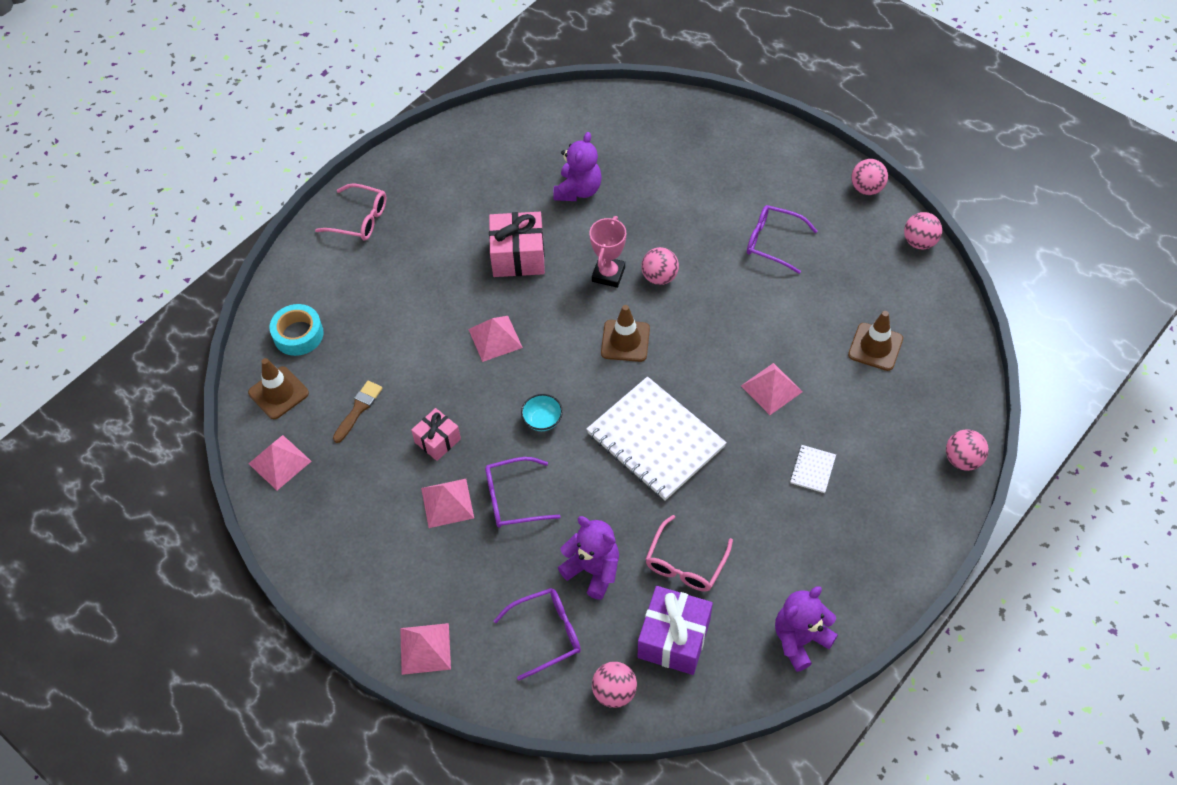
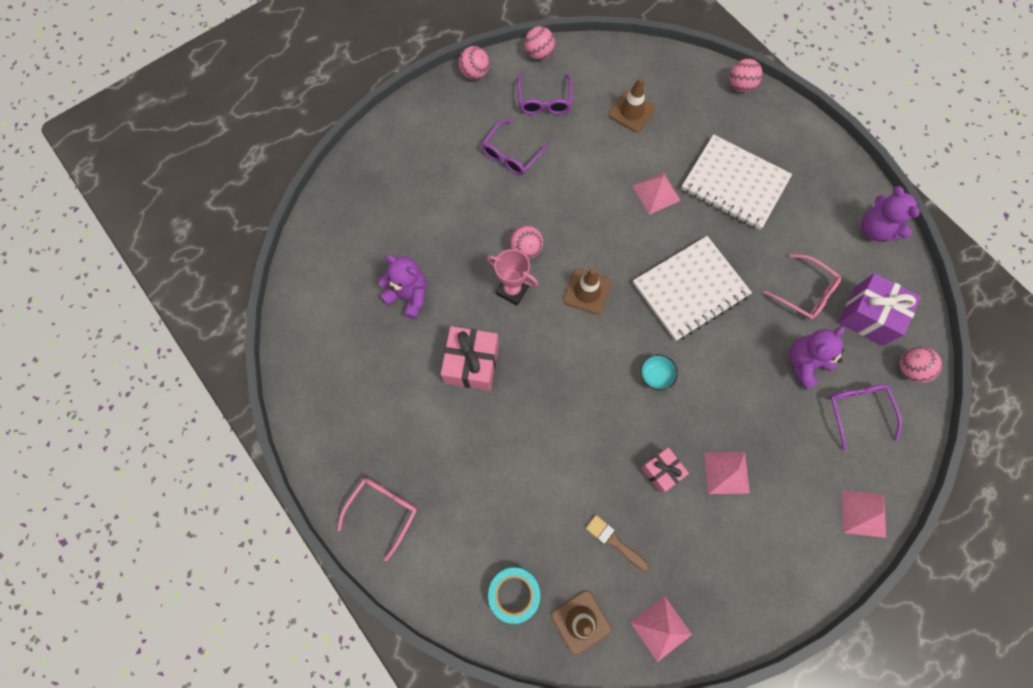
camera: 80 degrees left, 15 degrees up
pink pyramid [468,316,523,362] -> none
purple glasses [485,457,561,528] -> purple glasses moved to [517,74,572,114]
white notebook [790,445,836,493] -> white notebook [681,134,792,230], size x2.50

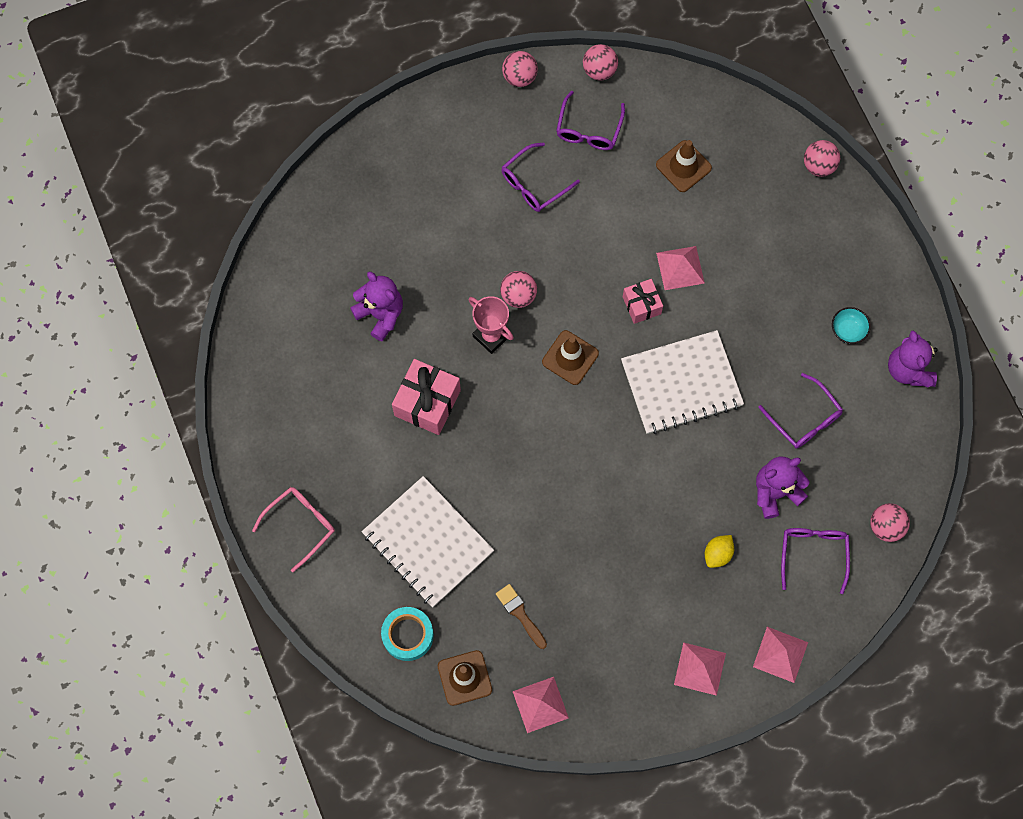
camera: 15 degrees right, 0 degrees up
turquoise bowl [640,354,678,391] -> turquoise bowl moved to [832,307,871,344]
pink gift [641,447,689,493] -> pink gift moved to [623,279,663,324]
white notebook [681,134,792,230] -> white notebook moved to [362,476,494,607]
pink pyramid [704,452,750,494] -> pink pyramid moved to [674,642,726,696]
pink glasses [763,254,842,320] -> purple glasses [758,373,843,449]
purple gift [838,273,921,346] -> none
none -> yellow lemon [705,535,734,568]

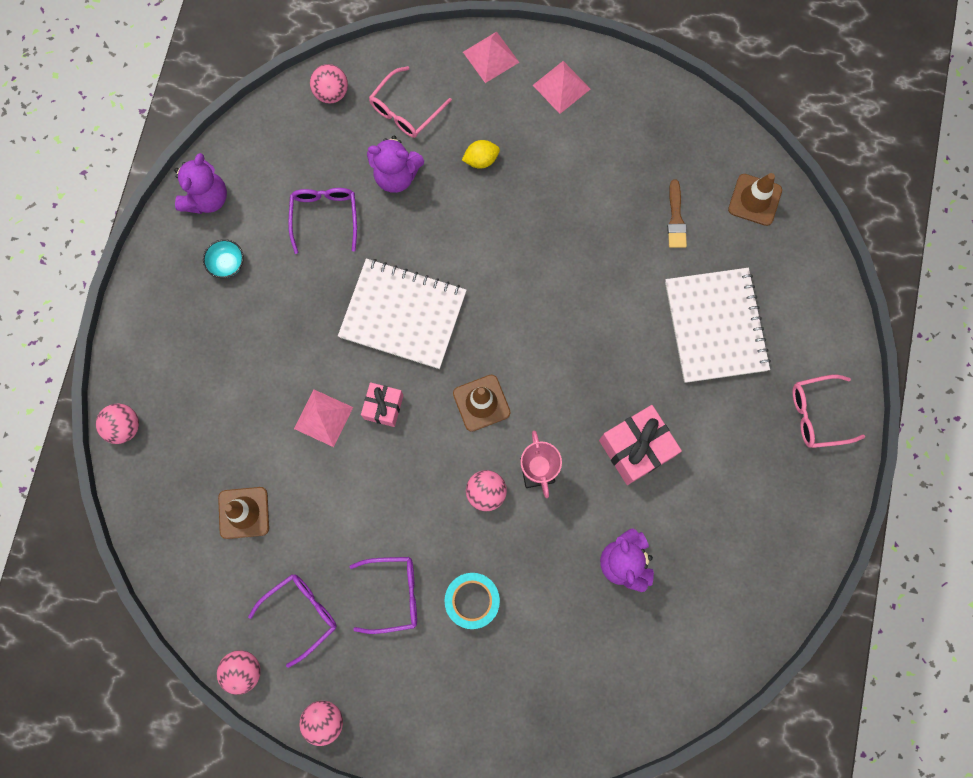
camera: 145 degrees left, 5 degrees up
turquoise tape [381,607,434,661] -> turquoise tape moved to [445,573,500,629]
pink pyramid [513,677,569,733] -> none
purple glasses [781,528,850,594] -> pink glasses [369,66,452,138]

